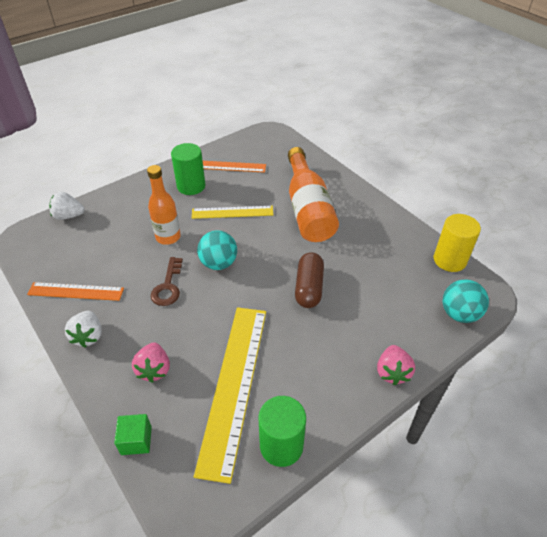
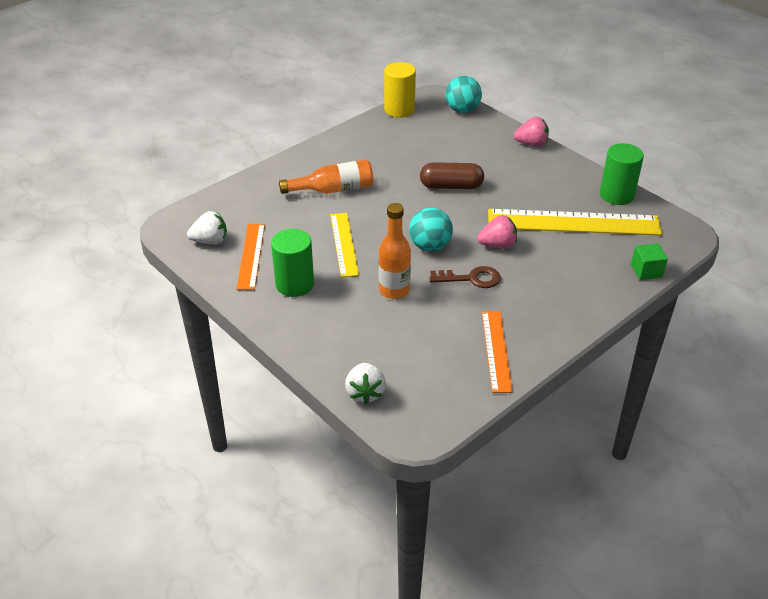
camera: 95 degrees left, 5 degrees down
white strawberry [65,311,102,348] -> white strawberry moved to [187,211,227,245]
pink strawberry [132,342,170,383] -> pink strawberry moved to [477,215,517,249]
orange bottle [288,147,339,242] -> orange bottle [279,160,373,194], size x0.65

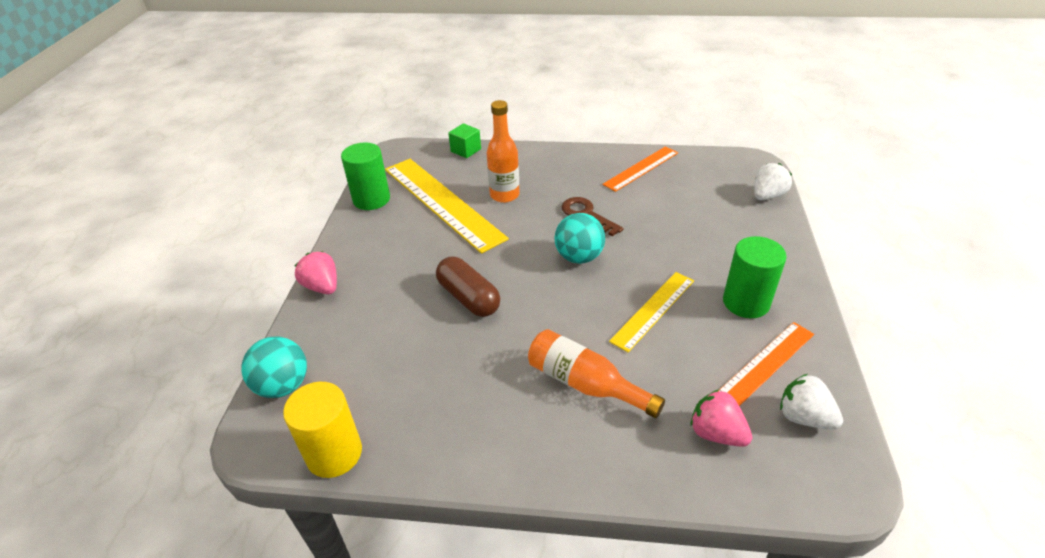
camera: 130 degrees left, 0 degrees up
orange bottle [379,203,411,299] -> orange bottle moved to [487,100,519,203]
pink strawberry [477,215,517,249] -> pink strawberry moved to [691,390,753,447]

